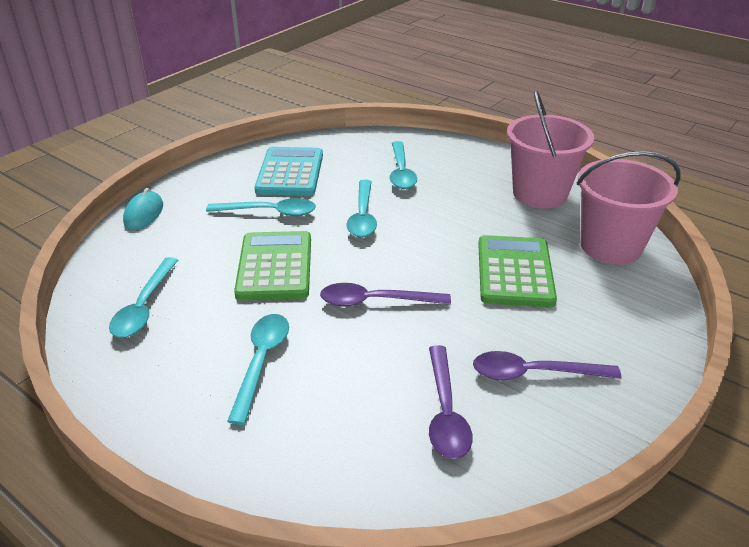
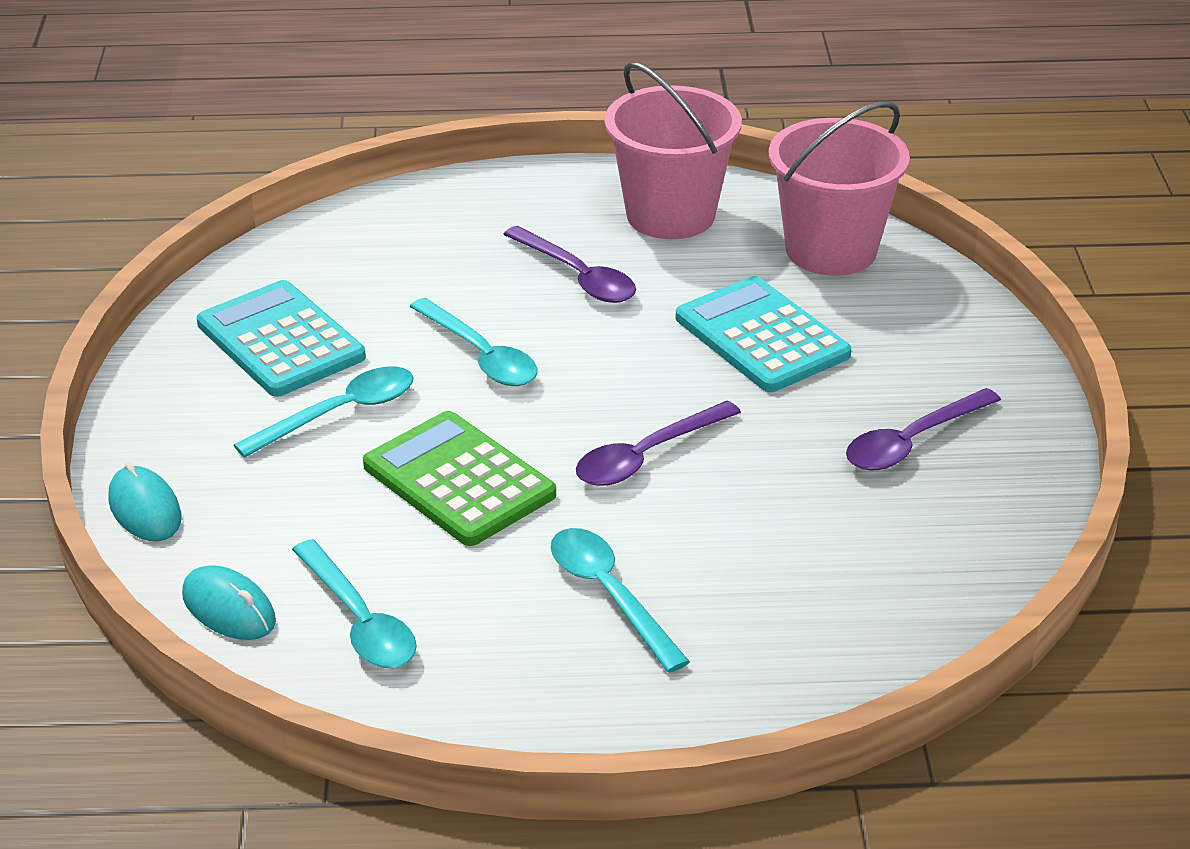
camera: 40 degrees left, 0 degrees up
turquoise spoon [390,141,417,189] -> none
purple spoon [429,345,473,459] -> purple spoon moved to [503,226,636,303]
green calculator [478,235,557,307] -> turquoise calculator [676,276,851,392]
none -> turquoise mouse [182,565,276,640]

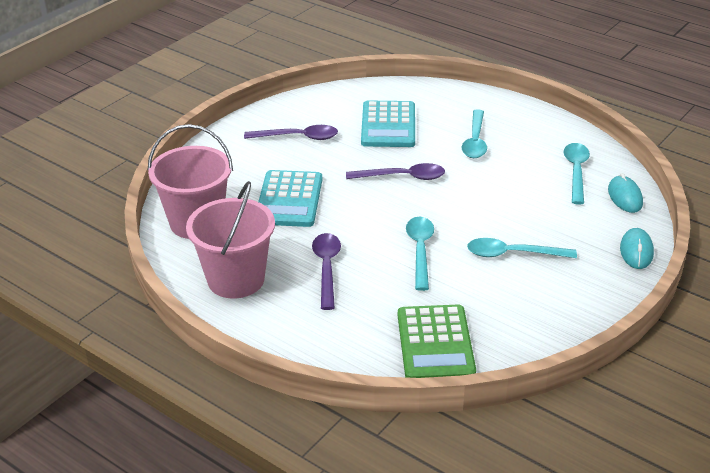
camera: 140 degrees left, 0 degrees up
turquoise calculator [197,280,366,397] -> turquoise calculator moved to [361,101,415,147]
green calculator [363,411,556,546] -> green calculator moved to [398,305,476,378]

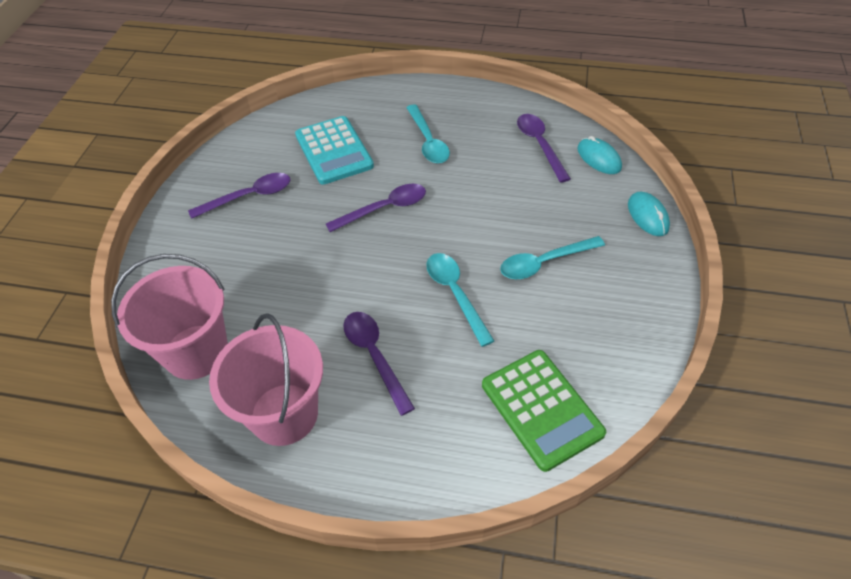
camera: 25 degrees left, 15 degrees up
turquoise calculator [258,170,322,227] -> none
turquoise spoon [564,143,590,205] -> purple spoon [517,114,571,183]

